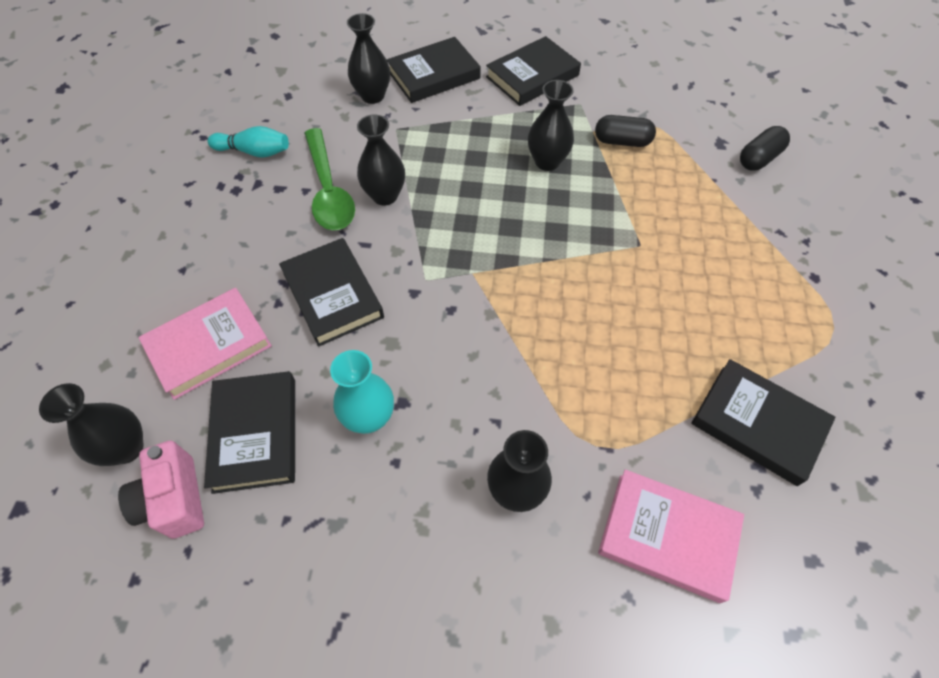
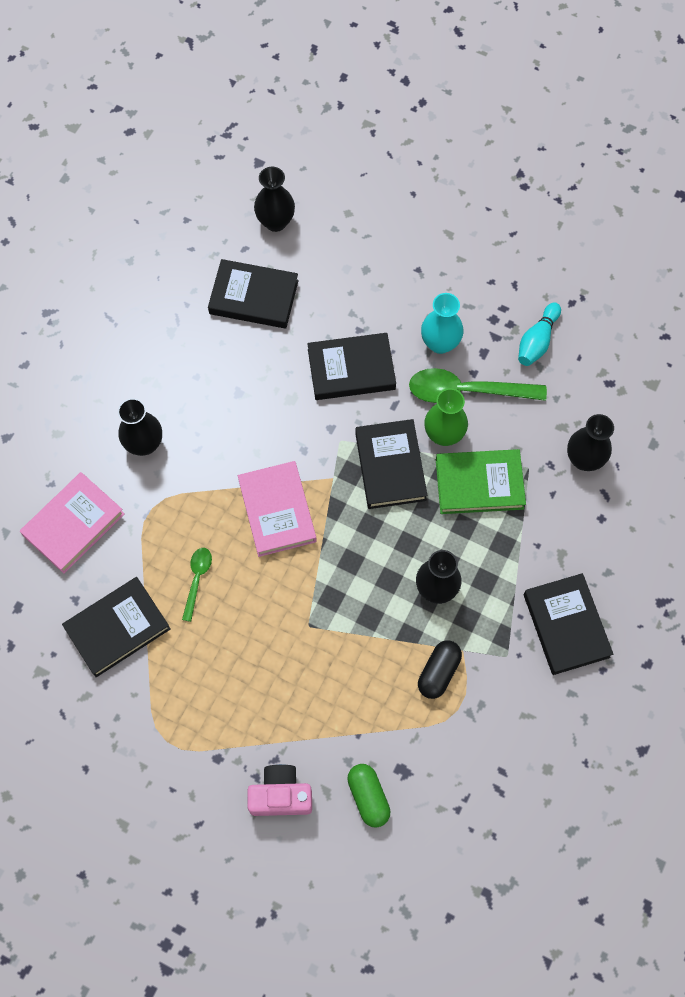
camera: 110 degrees right, 10 degrees up
pink camera [118,441,204,539] -> pink camera moved to [248,764,312,816]
pink book [138,288,272,400] -> pink book moved to [238,461,317,557]
turquoise vase [330,350,394,434] -> turquoise vase moved to [421,293,464,354]
black vase [357,114,405,206] -> green vase [425,388,468,446]
black book [387,37,481,103] -> black book moved to [355,419,428,509]
black capsule [740,126,790,171] -> green capsule [347,764,390,828]
none -> green spoon [182,548,212,622]
none -> green book [436,449,526,514]

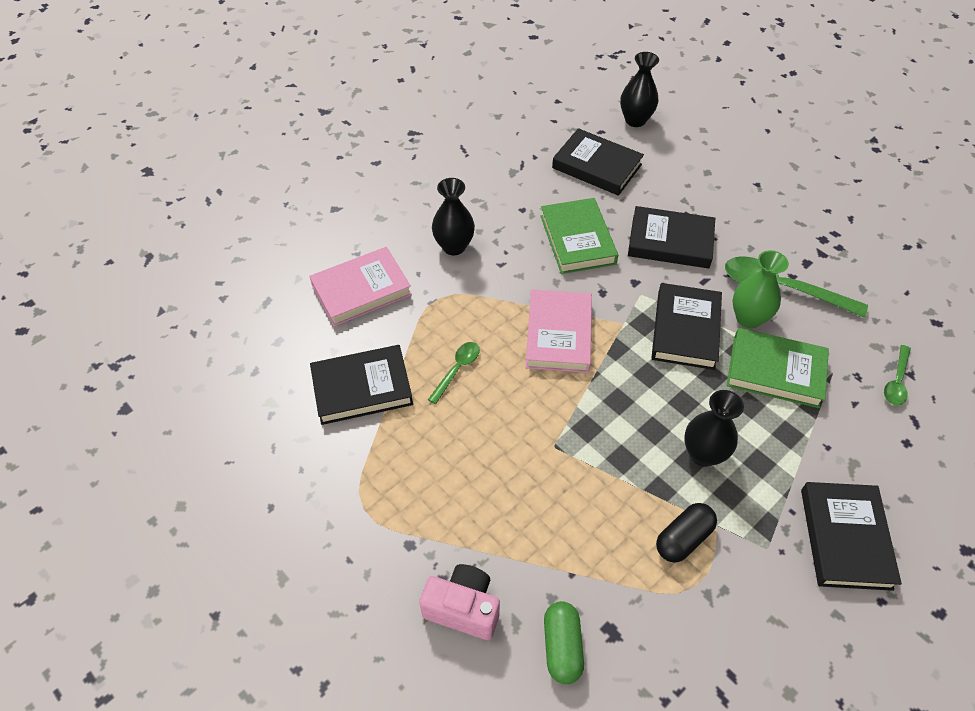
camera: 20 degrees right, 15 degrees down
turquoise vase [421,293,464,354] -> none
turquoise bowling pin [518,302,561,366] -> none
black vase [567,414,614,471] -> green spoon [884,345,911,406]
none -> green book [540,198,618,274]

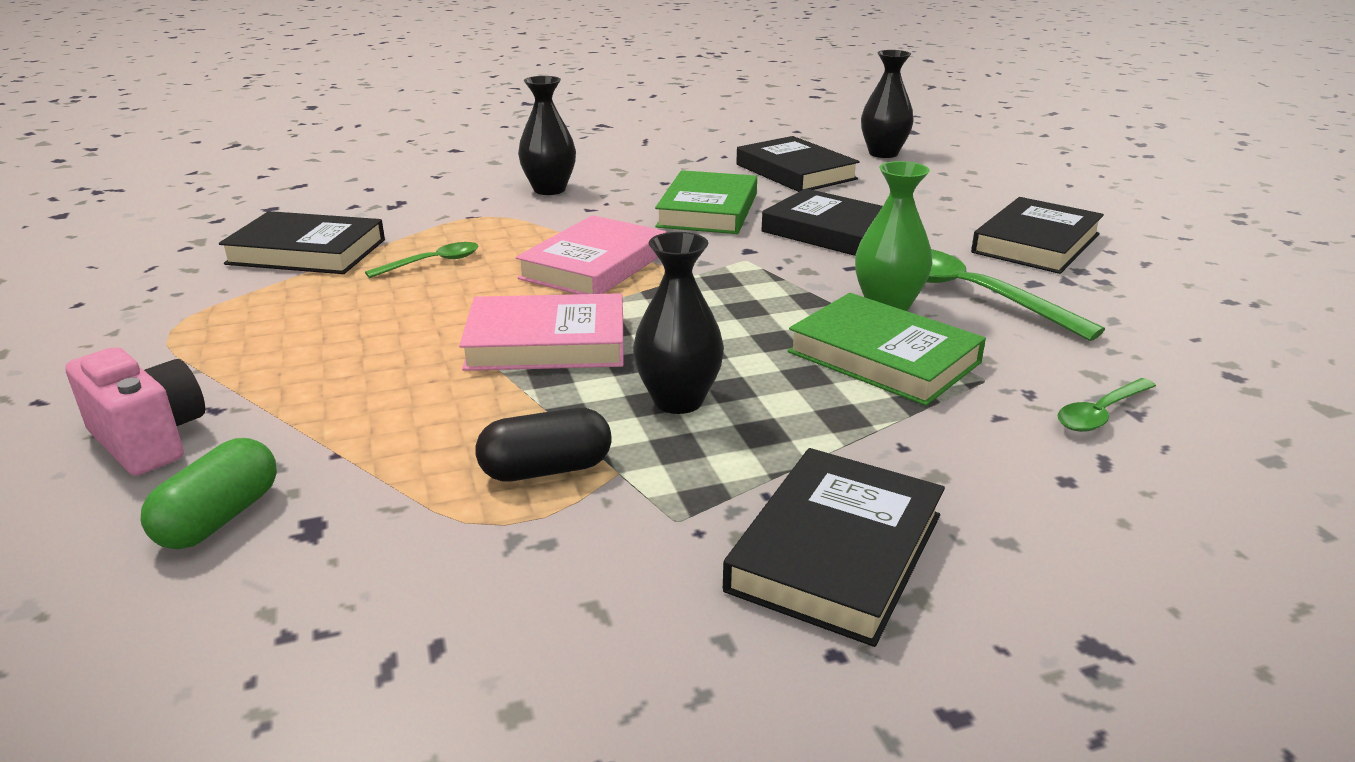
camera: 25 degrees right, 25 degrees down
pink book [309,247,412,326] -> pink book moved to [459,293,624,371]
black book [651,283,722,370] -> black book moved to [971,197,1104,274]

